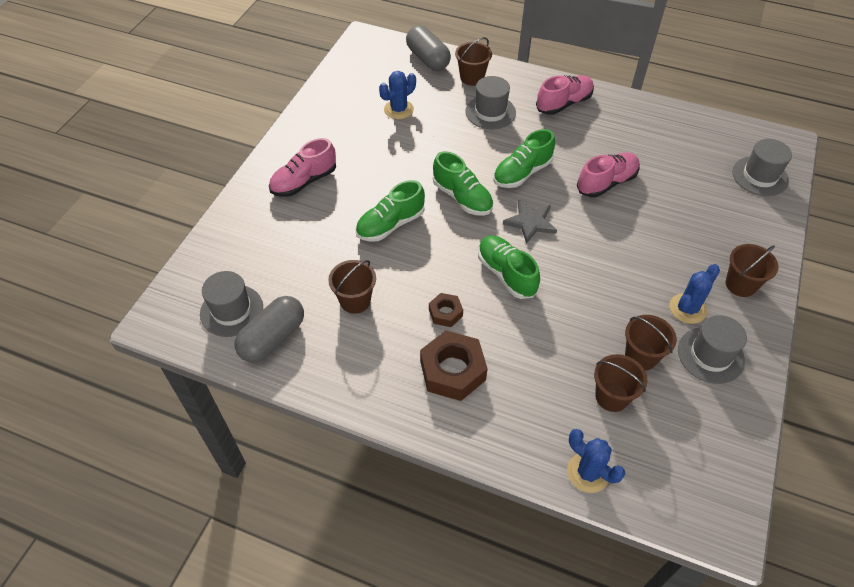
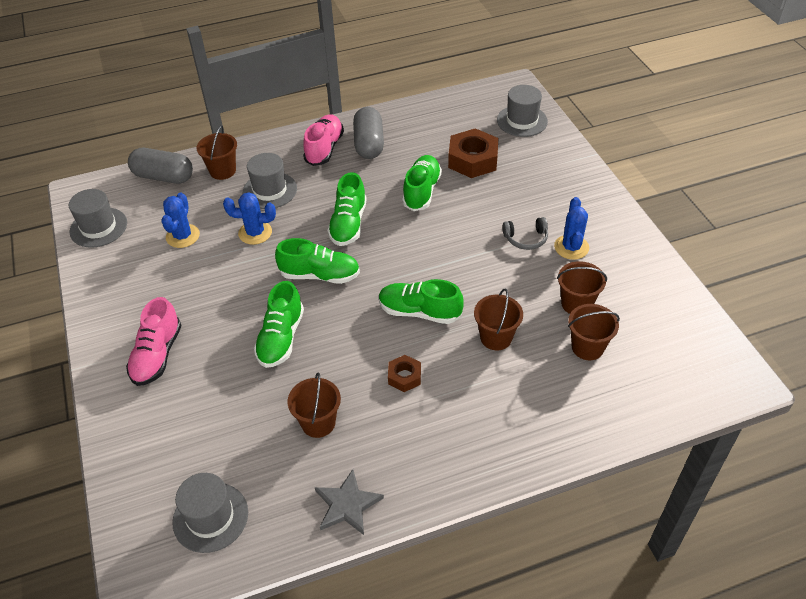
camera: 40 degrees left, 5 degrees down
grey capsule [235,296,304,362] -> grey capsule moved to [353,107,384,159]
brown nut [420,331,488,401] -> brown nut moved to [448,128,499,178]
grey star [503,199,557,244] -> grey star moved to [315,469,384,535]
blue cactus [567,429,625,493] -> blue cactus moved to [223,192,276,245]
pink shoe [577,152,640,197] -> green shoe [402,155,442,211]
grey hat [678,315,747,384] -> grey hat moved to [69,189,127,248]
brown bucket [726,244,779,297] -> brown bucket moved to [474,288,523,350]
none -> grey headphones [502,217,548,250]

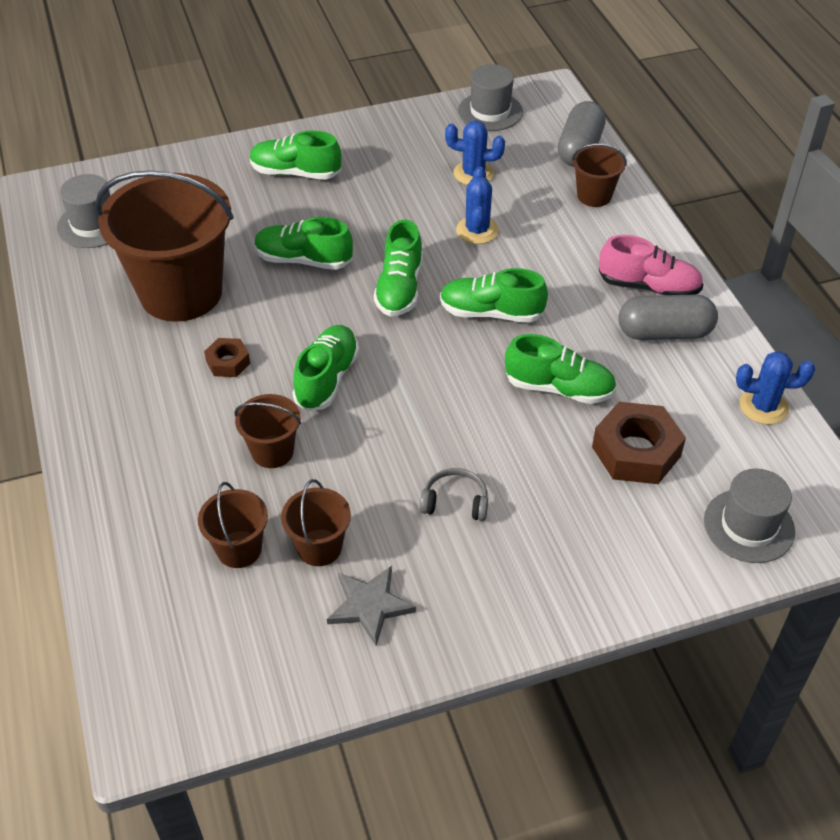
camera: 90 degrees right, 0 degrees up
pink shoe [126,297,182,386] -> green shoe [250,130,341,180]
grey hat [243,153,297,209] -> none
brown bucket [288,372,341,438] -> brown bucket [95,170,234,322], size x2.20
grey star [315,469,384,535] -> grey star moved to [327,566,416,646]
grey headphones [502,217,548,250] -> grey headphones turned 105 degrees clockwise [420,468,488,521]
blue cactus [554,197,589,260] -> blue cactus moved to [736,351,815,425]

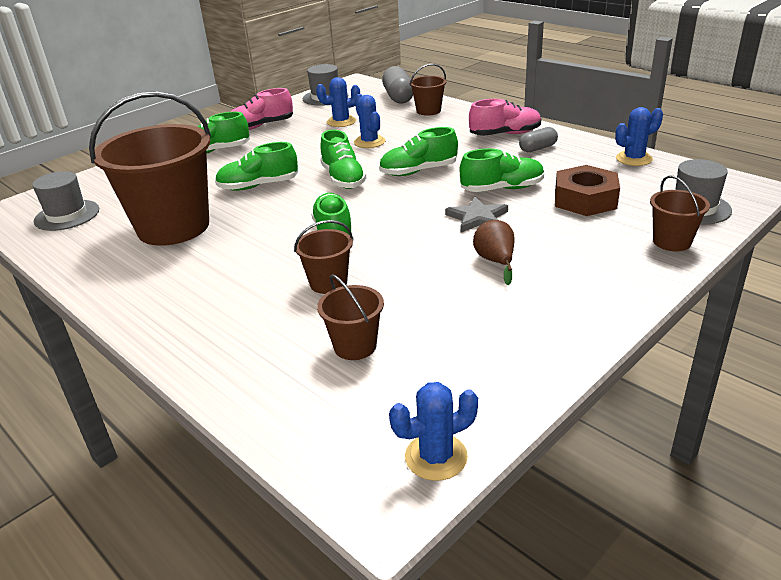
camera: 25 degrees left, 15 degrees down
brown nut [204,338,250,377] -> none
brown bucket [281,479,351,566] -> brown bucket moved to [650,175,710,251]
grey star [327,566,416,646] -> grey star moved to [445,197,508,233]
grey headphones [420,468,488,521] -> brown pear [473,220,515,285]
grey capsule [618,295,718,340] -> grey capsule [519,127,558,152], size x0.61
none -> pink shoe [230,88,293,130]
none -> blue cactus [389,382,478,481]

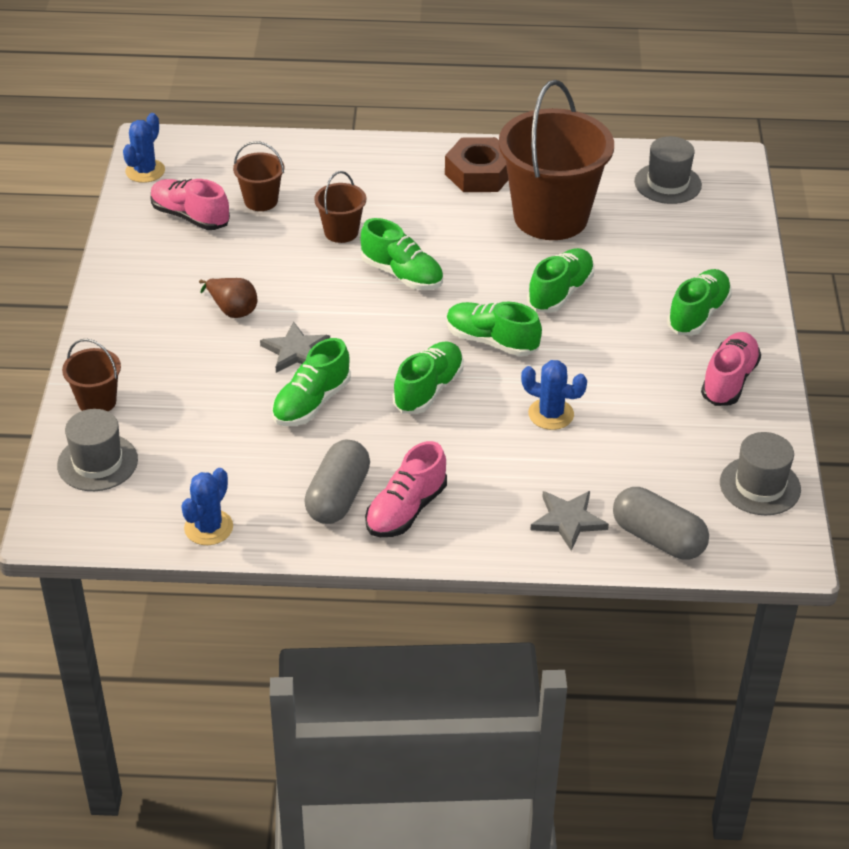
camera: 135 degrees right, 10 degrees up
blue cactus [316,77,360,127] -> none
brown bucket [409,64,447,116] -> grey star [530,491,609,551]
grey capsule [519,127,558,152] -> grey capsule [304,439,370,524], size x1.65
brown nut [555,165,620,216] -> brown nut moved to [445,137,508,192]
none -> pink shoe [151,179,230,230]

